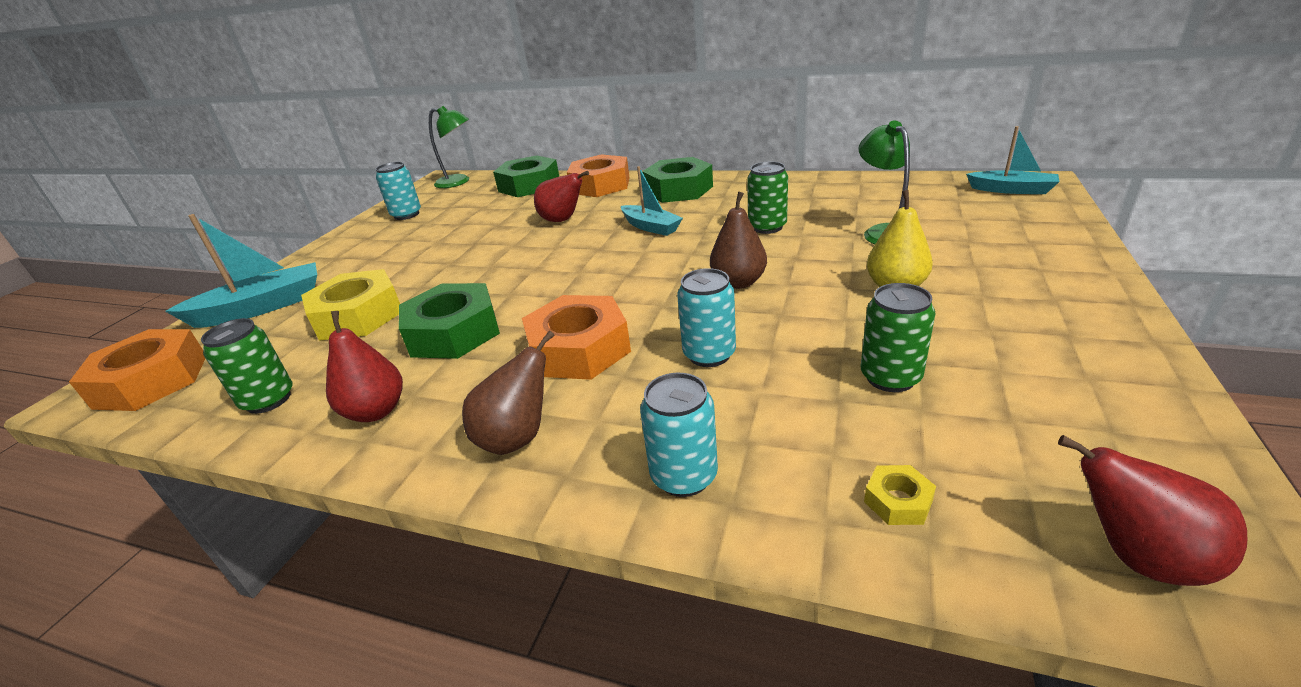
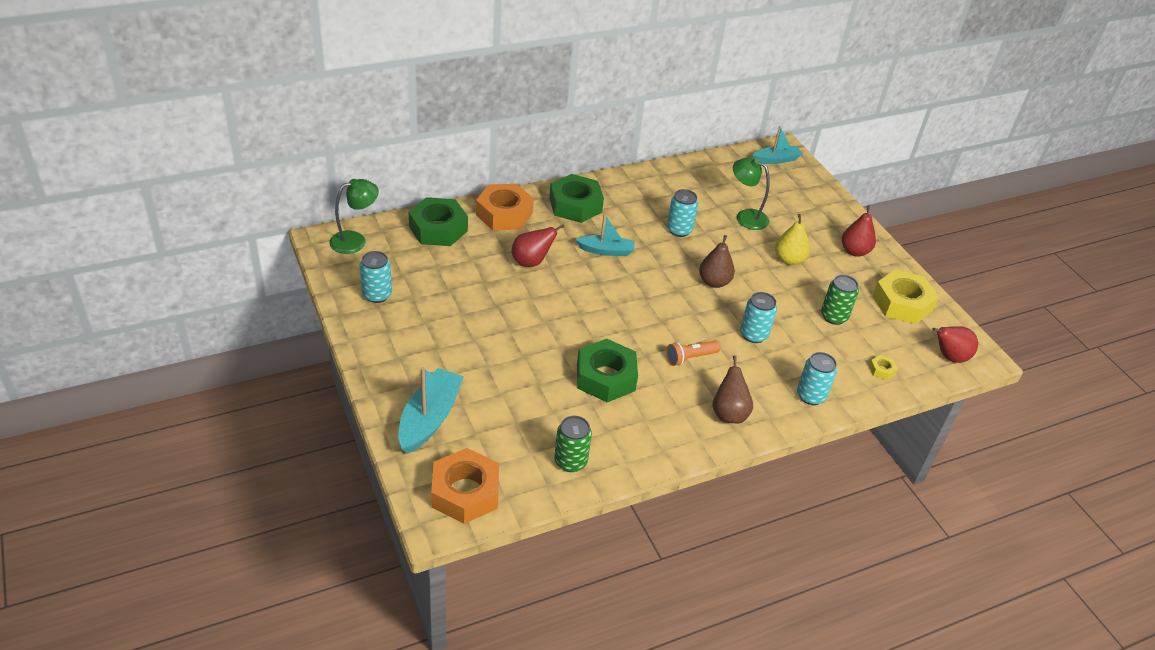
camera: 50 degrees left, 10 degrees up
yellow nut [301,269,400,341] -> yellow nut moved to [873,269,939,324]
red pear [326,311,403,422] -> red pear moved to [842,206,876,257]
orange nut [522,295,631,380] -> orange flashlight [666,341,721,366]
green can [747,162,788,234] -> turquoise can [667,189,698,237]

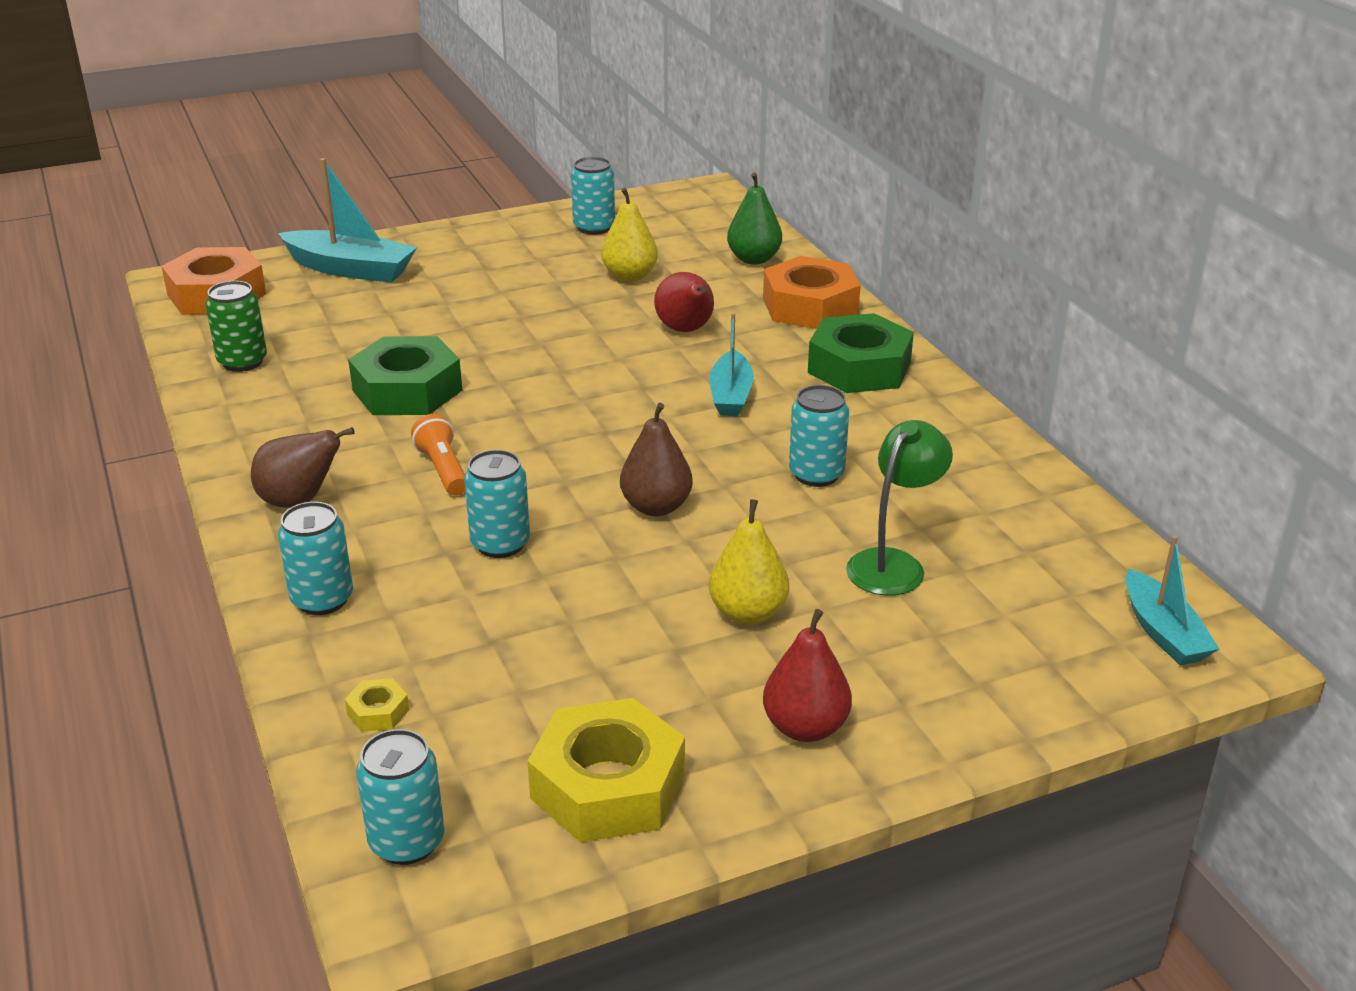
camera: 95 degrees right, 10 degrees down
green lamp [329,179,379,254] -> none
green nut [409,197,468,246] -> green pear [727,173,782,264]
green can [821,275,859,325] -> none
red pear [932,326,978,363] -> turquoise can [356,729,445,865]
none -> yellow pear [601,188,658,282]

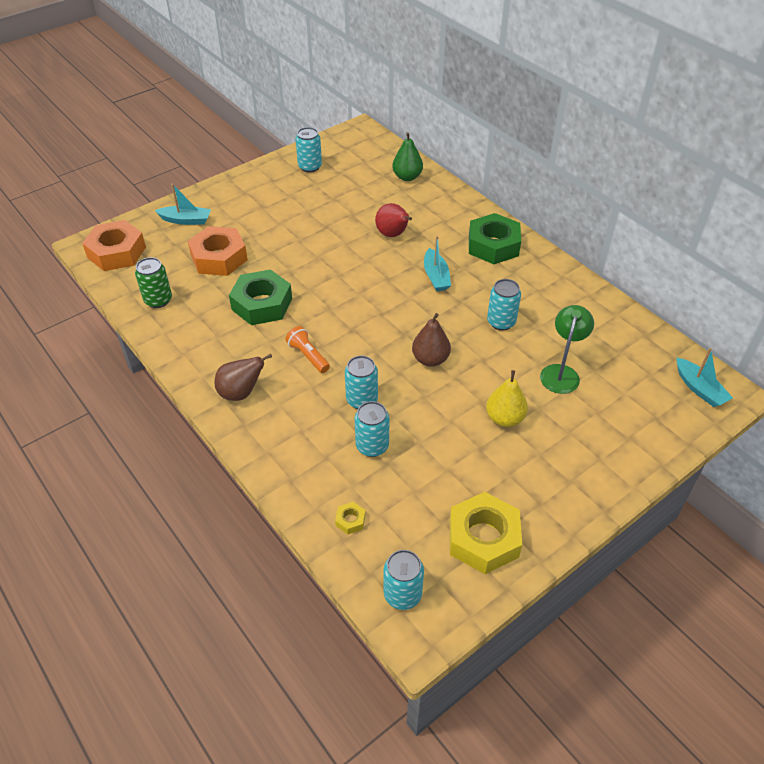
camera: 15 degrees left, 15 degrees up
turquoise boat [278,158,417,282] -> turquoise boat [155,184,211,225], size x0.65
turquoise can [278,502,353,615] -> turquoise can moved to [355,401,389,457]
yellow pear [601,188,658,282] -> none
orange nut [763,256,861,329] -> orange nut moved to [188,226,248,276]
red pear [763,609,852,742] -> none

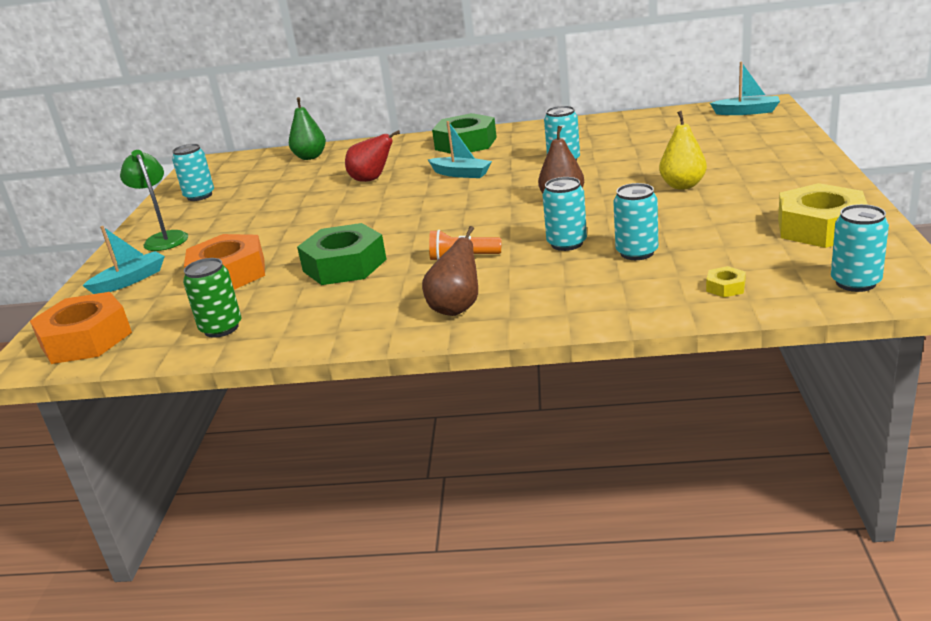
camera: 45 degrees left, 20 degrees down
green lamp [540,305,594,394] -> green lamp moved to [120,150,188,251]

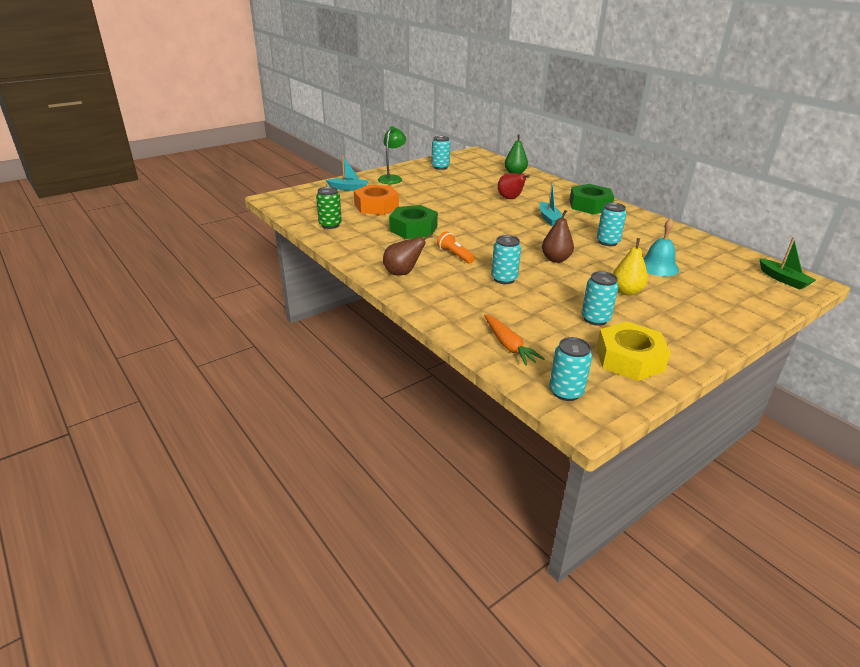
camera: 45 degrees right, 5 degrees up
orange nut [30,292,132,364] -> none
turquoise can [613,183,658,260] -> turquoise can moved to [581,271,619,326]
yellow nut [706,266,746,297] -> orange carrot [484,314,545,366]
turquoise boat [710,62,780,115] -> green boat [759,237,816,290]
none -> turquoise bell [643,218,679,277]

